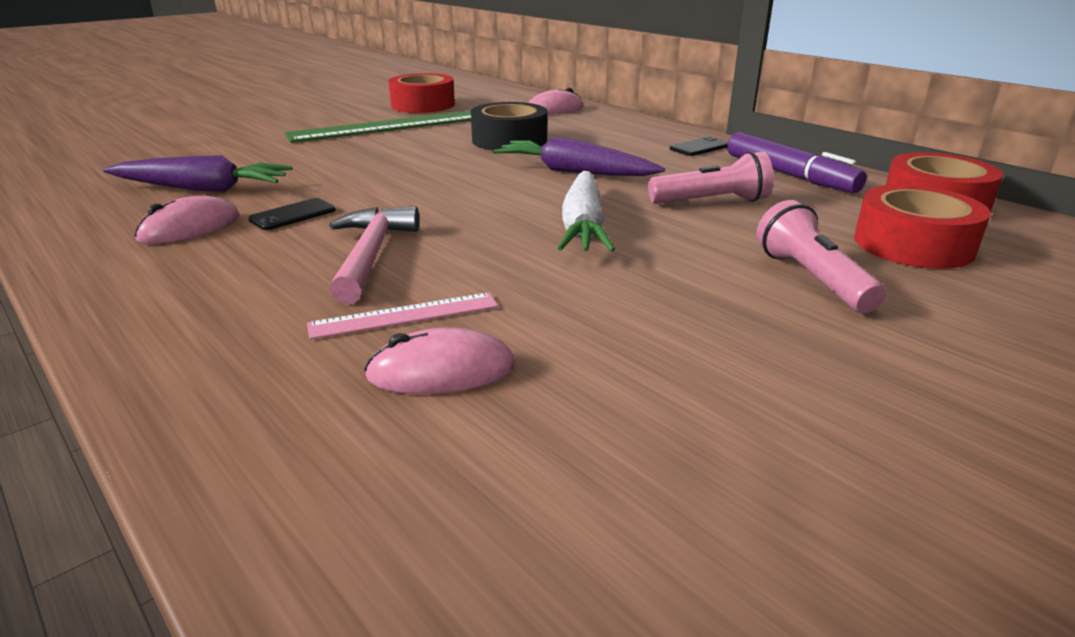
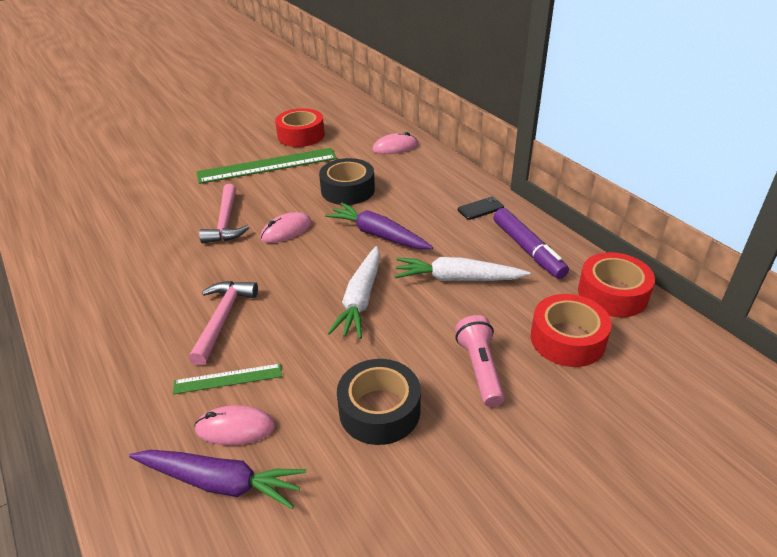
camera: 10 degrees right, 10 degrees up
purple carrot [103,155,293,192] -> purple carrot moved to [129,450,306,509]
pink mouse [134,196,240,244] -> pink mouse moved to [260,212,312,243]
black phone [248,198,336,230] -> none
pink ruler [307,292,498,340] -> green ruler [173,364,282,394]
pink flashlight [648,151,774,204] -> white carrot [394,257,530,281]
none -> pink hammer [199,184,249,243]
none -> black tape [337,359,421,445]

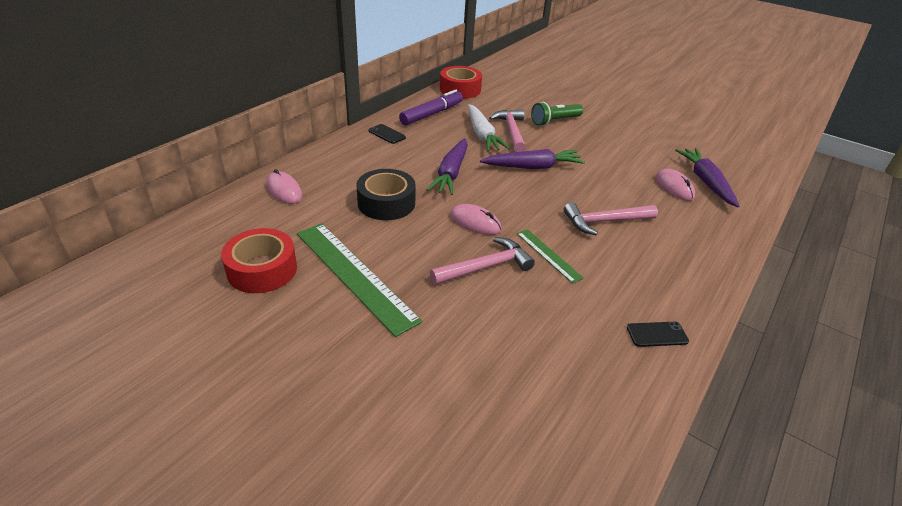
camera: 115 degrees left, 0 degrees up
green ruler [173,364,282,394] -> green ruler moved to [517,229,584,284]
white carrot [328,246,380,339] -> purple carrot [480,149,585,169]
black tape [337,359,421,445] -> none
pink flashlight [455,315,505,407] -> green flashlight [531,102,583,126]
red tape [531,294,612,367] -> none
none -> pink hammer [489,109,526,152]
none -> black phone [627,322,689,347]

